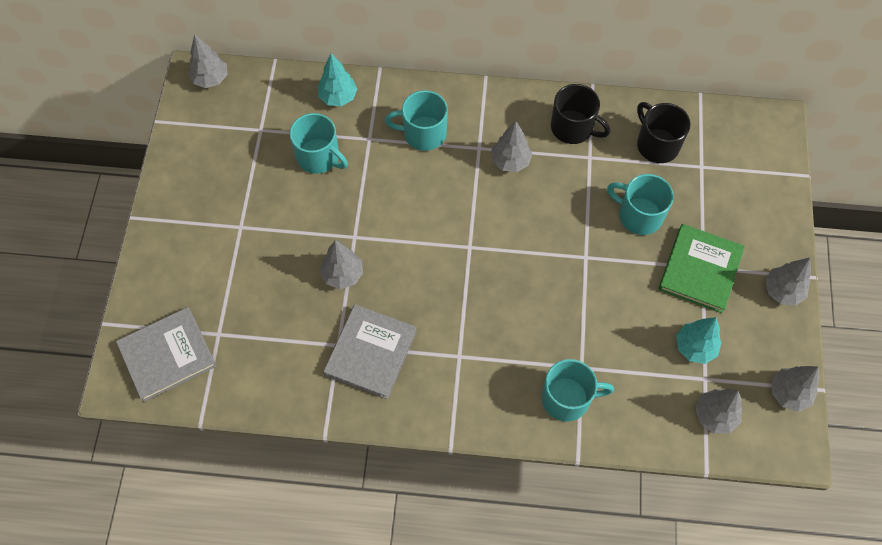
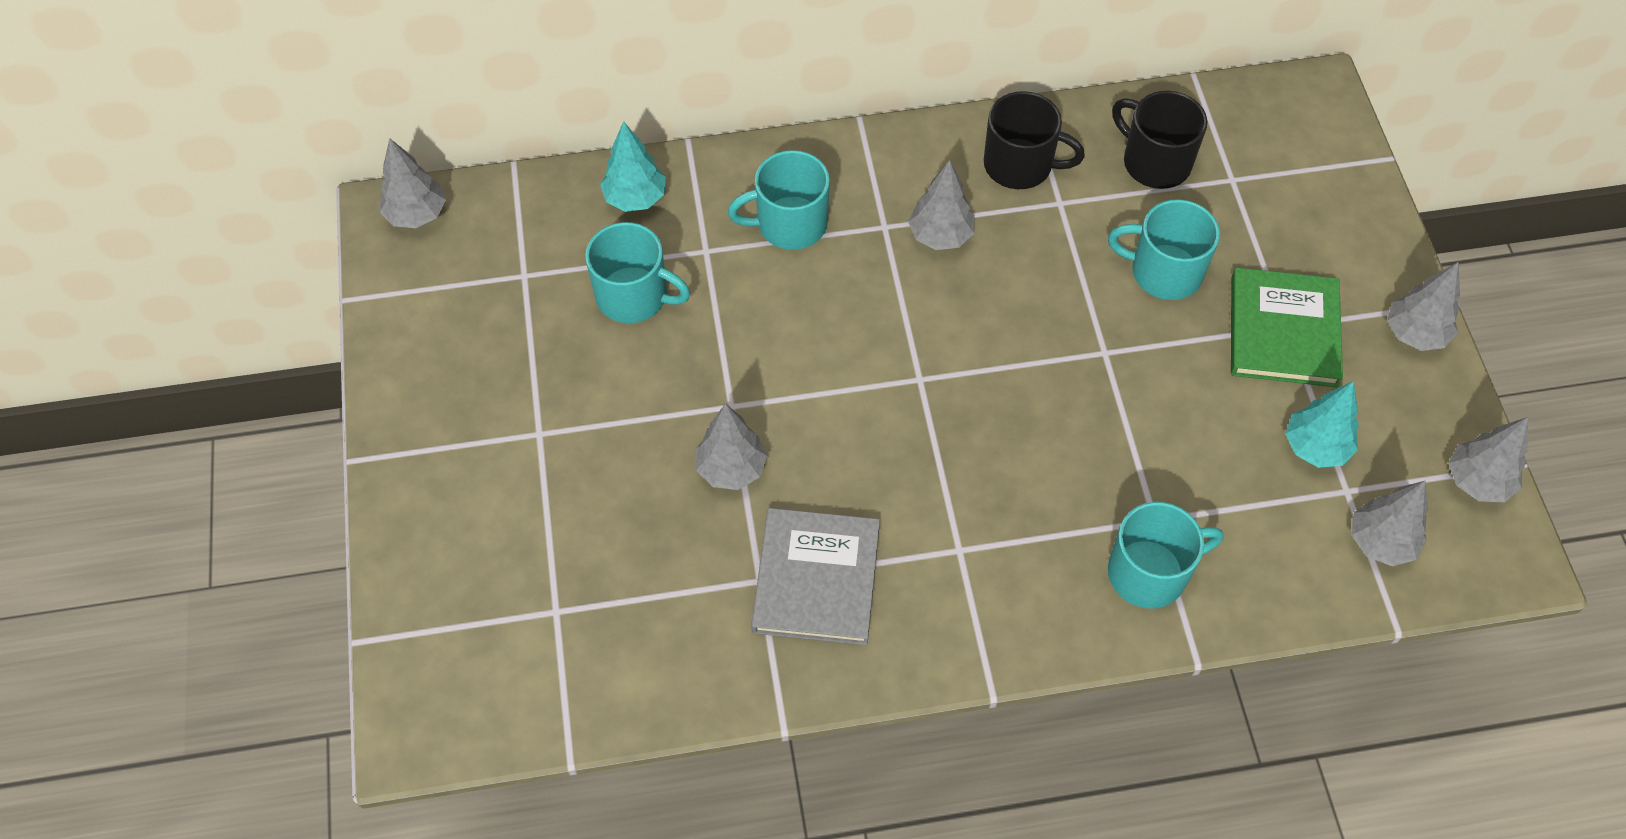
camera: 15 degrees left, 5 degrees down
grey book [116,307,217,402] -> none

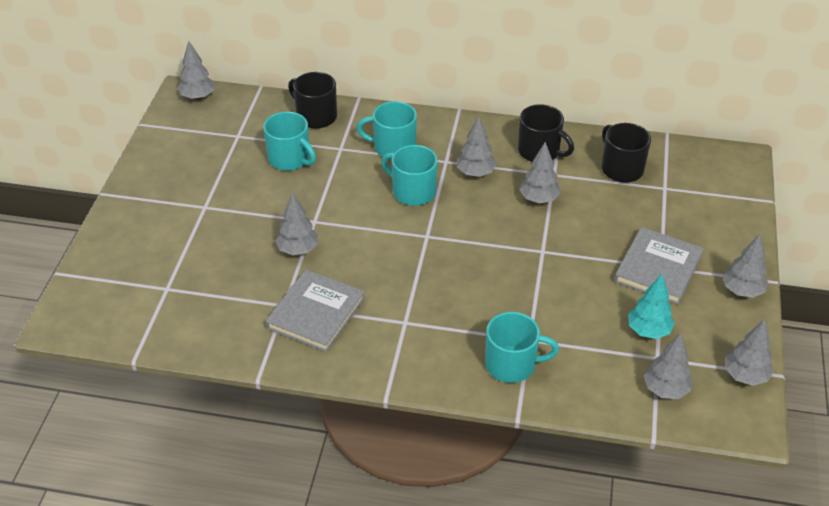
camera: 20 degrees right, 15 degrees down
turquoise tree [600,121,666,212] -> black mug [288,72,337,129]
turquoise mug [1108,199,1220,300] -> turquoise mug moved to [381,145,438,206]
green book [1231,268,1343,387] -> grey book [614,227,704,305]
none -> grey tree [519,142,561,203]

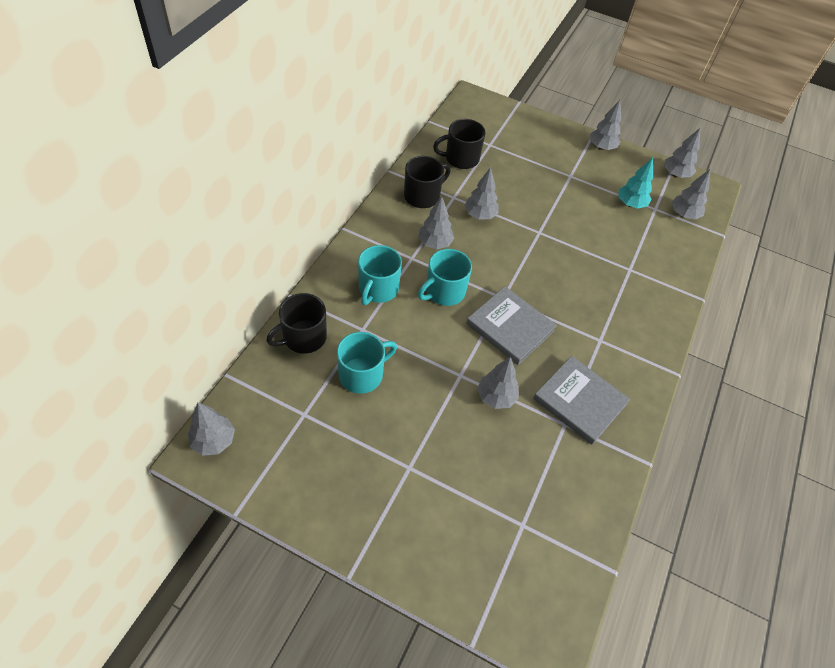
camera: 80 degrees left, 10 degrees up
turquoise mug [485,312,559,383] -> none
grey book [614,227,704,305] -> grey book moved to [466,286,557,365]

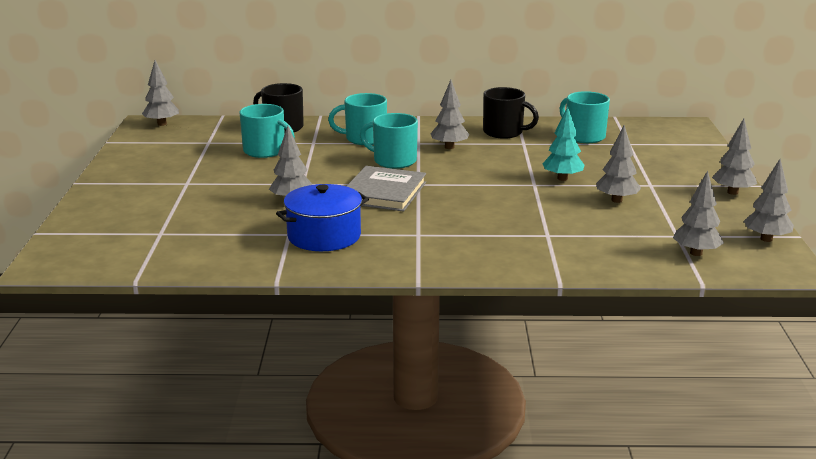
camera: 70 degrees right, 30 degrees down
black mug [433,119,486,169] -> turquoise mug [560,91,610,143]
grey tree [464,167,499,220] -> grey tree moved to [597,125,641,203]
grey book [533,356,630,445] -> blue pot [276,184,369,251]
turquoise tree [619,158,653,209] -> turquoise tree moved to [542,106,585,181]

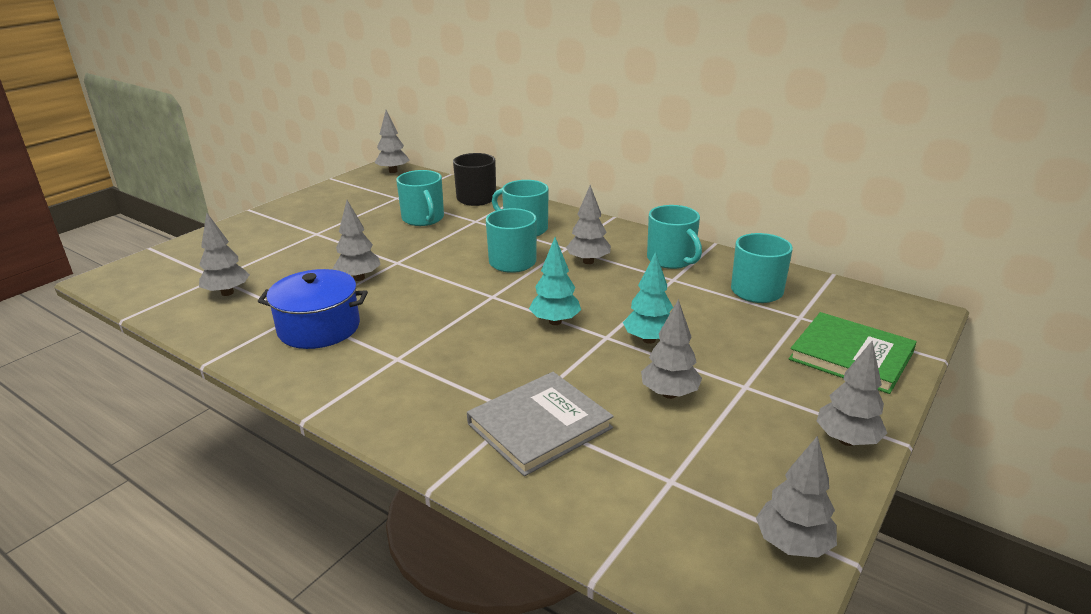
camera: 35 degrees right, 5 degrees up
grey book [347,166,426,212] -> grey book moved to [467,372,614,476]
black mug [483,87,539,139] -> turquoise mug [647,205,702,269]
grey tree [673,170,724,256] -> grey tree moved to [199,212,250,296]
none -> turquoise tree [529,237,581,325]
none -> green book [789,312,917,394]

